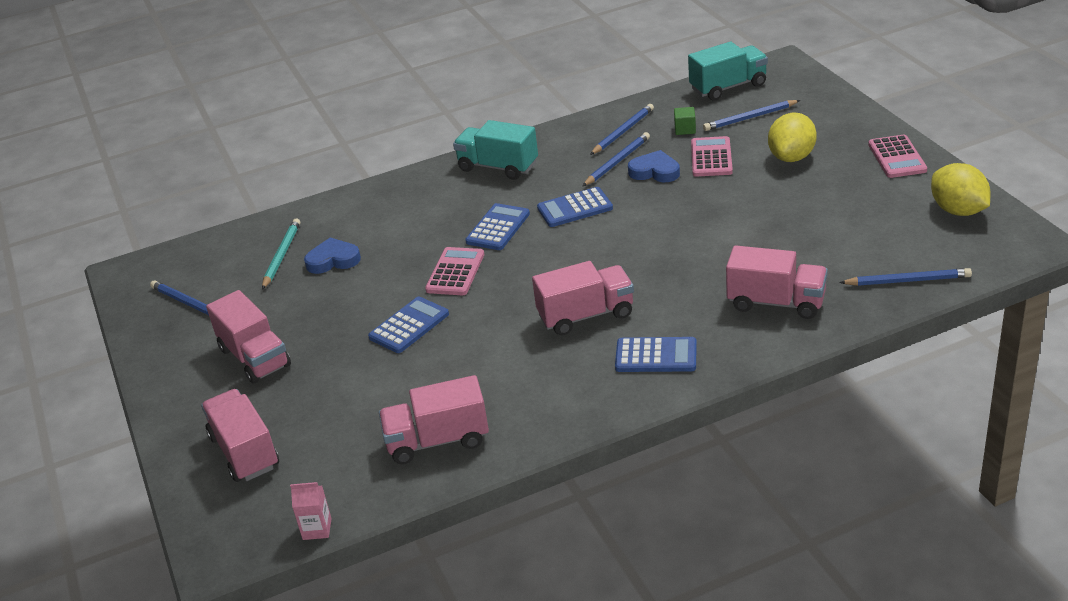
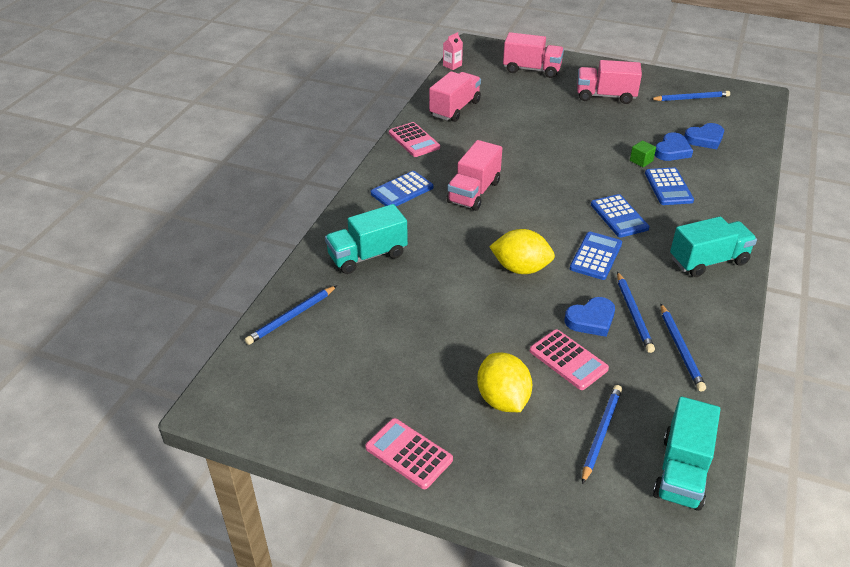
camera: 130 degrees right, 5 degrees up
turquoise pencil [262,218,300,290] -> blue heart [684,123,724,149]
blue calculator [368,297,449,353] -> blue calculator moved to [645,167,694,205]
pink calculator [425,247,484,295] -> pink calculator moved to [389,122,440,157]
green cube [674,107,696,135] -> green cube moved to [630,140,656,167]
pink truck [726,245,828,319] -> turquoise truck [325,204,408,274]
yellow lemon [931,163,991,216] -> yellow lemon moved to [489,229,555,274]

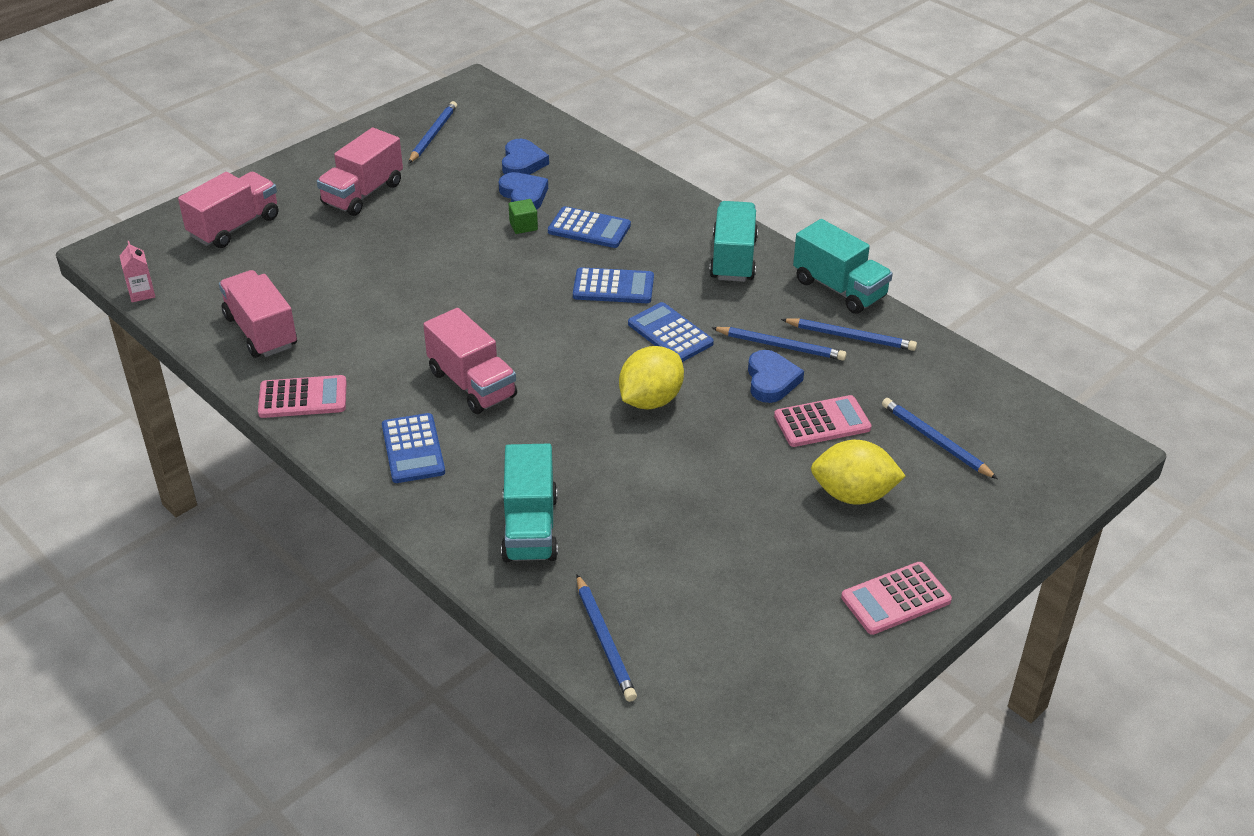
camera: 65 degrees left, 0 degrees up
turquoise truck [653,396,720,511] -> turquoise truck moved to [793,219,893,314]

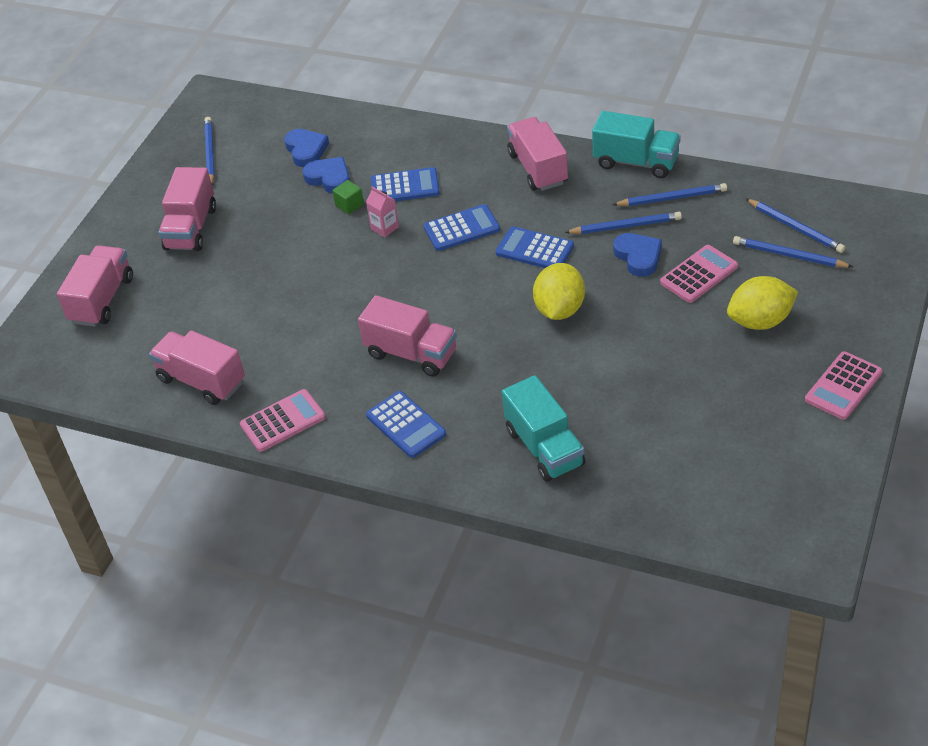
camera: 20 degrees left, 5 degrees up
pink carton [120,241,155,302] -> pink carton moved to [366,186,399,237]
blue pencil [577,574,637,702] -> blue pencil moved to [746,199,845,253]
turquoise truck [709,201,758,282] -> pink truck [507,117,568,191]

